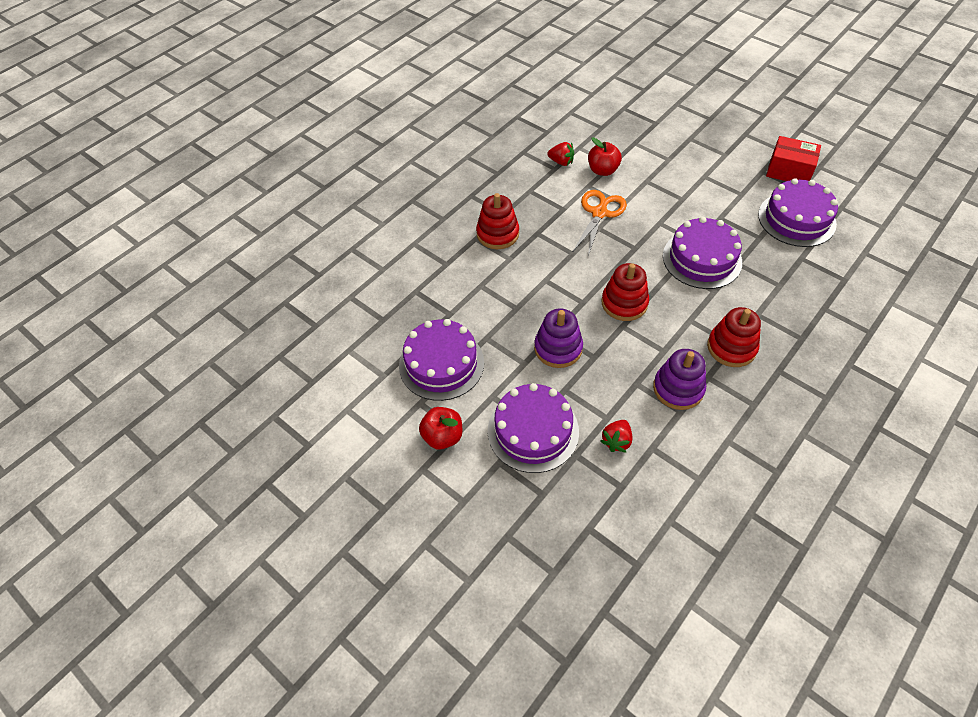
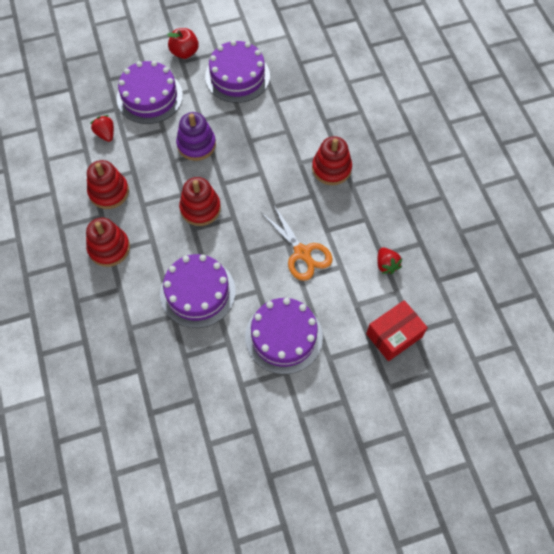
camera: 120 degrees right, 10 degrees up
red strawberry [547,142,574,166] -> red strawberry turned 75 degrees counterclockwise [377,247,403,274]
red apple [588,137,622,176] -> none
purple stacking toy [653,349,706,410] -> red stacking toy [87,160,129,209]
purple cake [758,178,838,247] -> purple cake moved to [245,298,323,374]
red box [766,136,821,181] -> red box moved to [366,300,428,361]

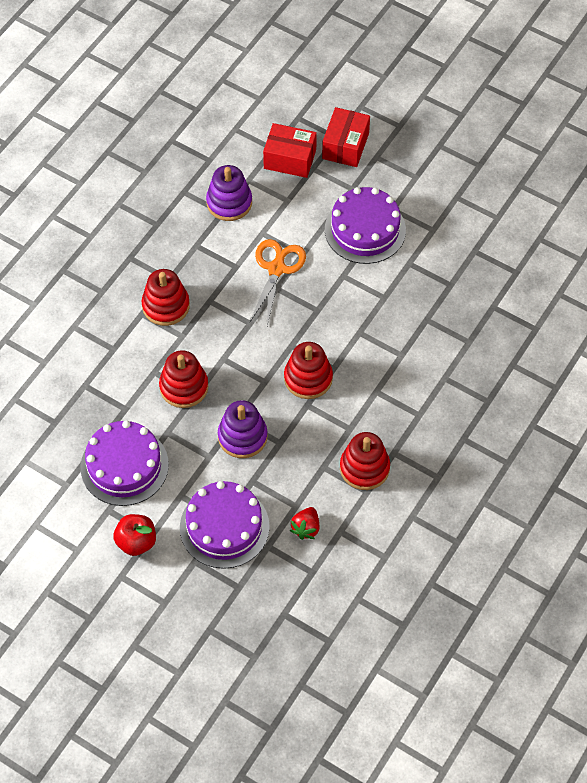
camera: 130 degrees left, 5 degrees down
red stacking toy [86,218,130,267] -> red stacking toy moved to [159,350,208,408]
purple cake [160,254,236,328] -> none
red strawberry [377,247,403,274] -> purple stacking toy [206,165,252,221]
none -> red box [322,107,370,167]

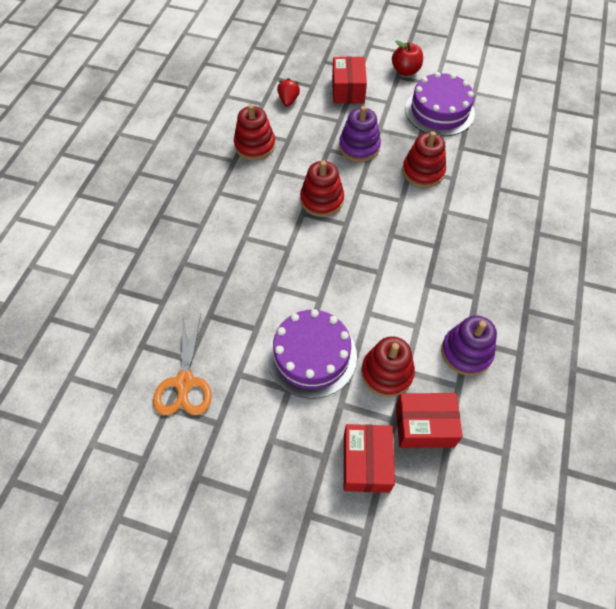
camera: 165 degrees right, 0 degrees up
red stacking toy [142,269,190,326] -> red stacking toy moved to [361,336,415,397]
purple cake [180,481,270,569] -> red box [332,57,367,104]
orange scissors [250,239,306,326] -> orange scissors moved to [153,314,212,415]

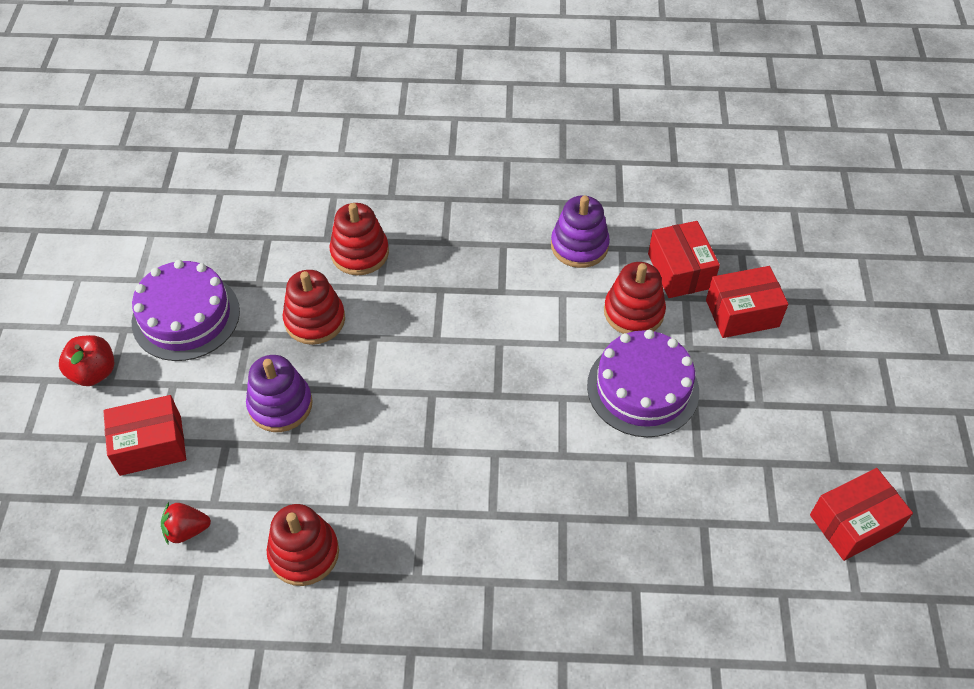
camera: 105 degrees left, 5 degrees down
orange scissors [153,314,212,415] -> none
red stacking toy [300,161,344,217] -> red stacking toy moved to [330,203,389,275]
none -> red box [810,468,913,561]

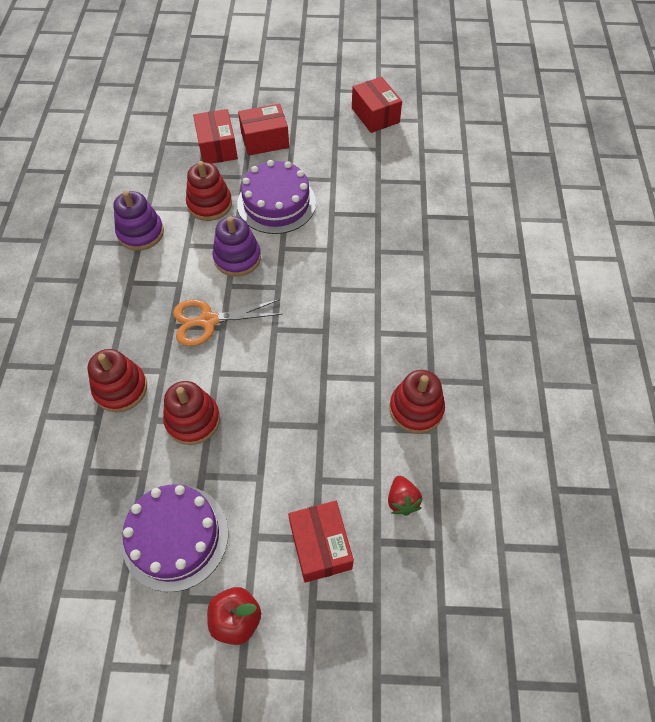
camera: 90 degrees left, 5 degrees up
purple stacking toy [246,355,313,432] -> purple stacking toy moved to [212,216,261,277]
red box [648,221,720,298] -> red box moved to [238,104,289,156]
none -> orange scissors [173,299,283,346]

